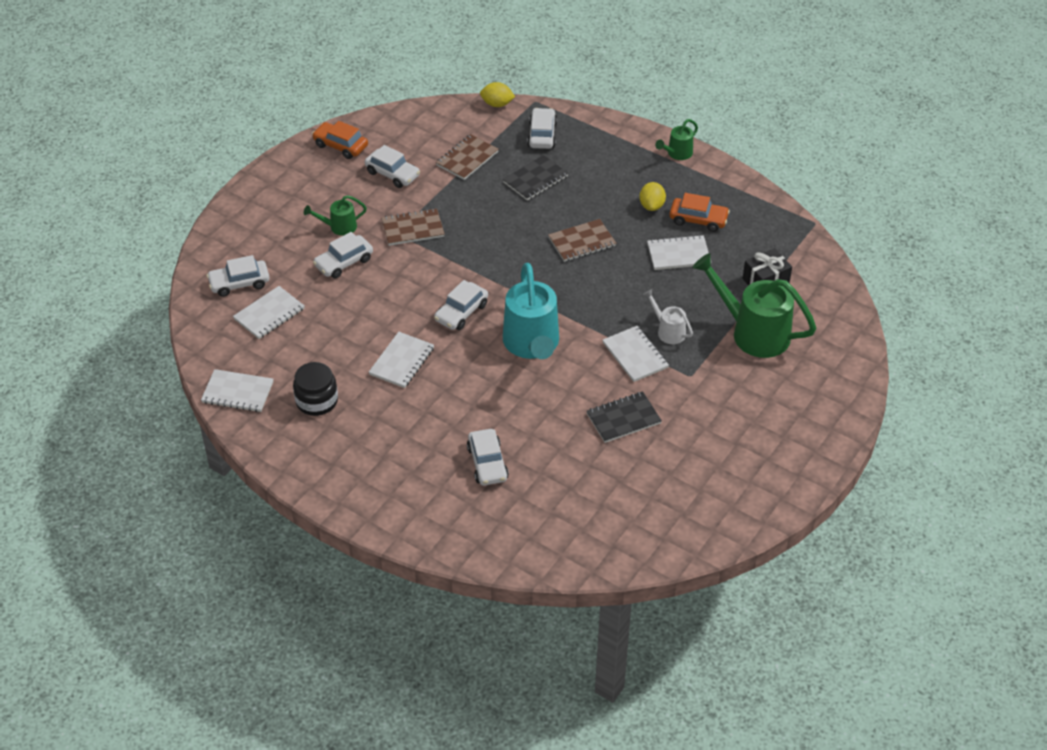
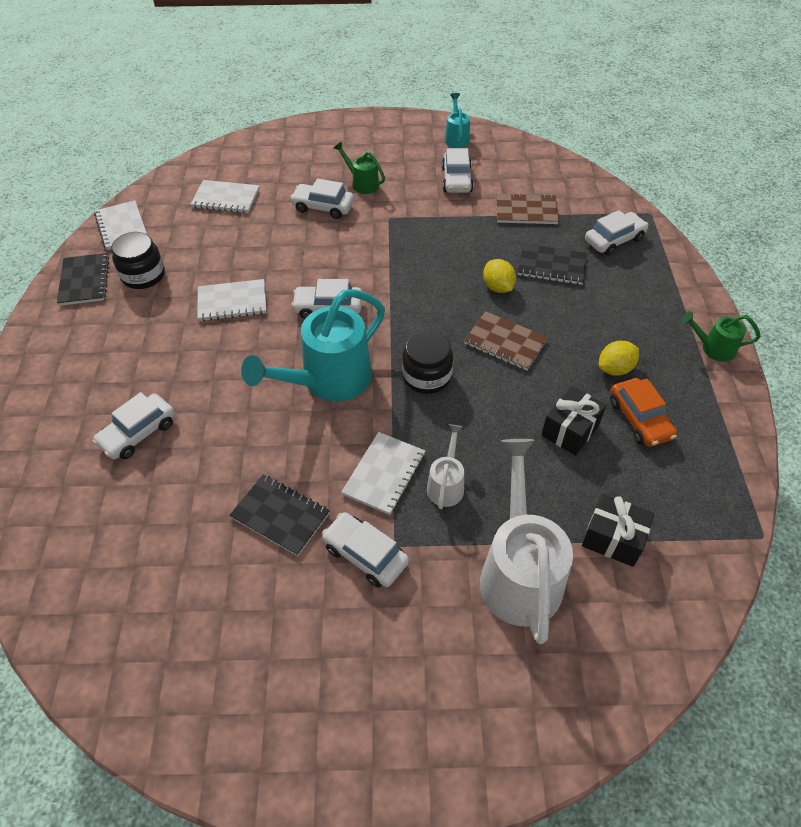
camera: 55 degrees right, 5 degrees up
white car [207,255,270,297] -> white car moved to [322,512,409,588]
orange car [312,121,368,159] -> turquoise watering can [445,93,470,148]
brown notebook [381,208,445,246] -> none
yellow lemon [480,82,515,107] -> yellow lemon moved to [483,259,516,293]
white notebook [647,235,712,270] -> black gift [541,386,606,456]
green watering can [693,253,816,358] -> white watering can [480,439,573,644]
none -> black notebook [57,253,109,306]
none -> black jar [402,330,453,394]

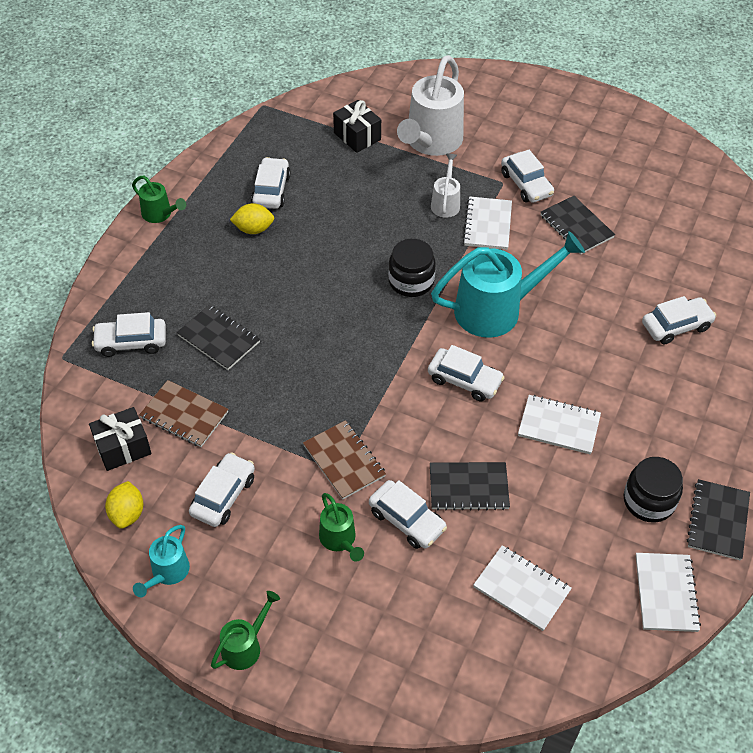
camera: 155 degrees left, 0 degrees up
white notebook [341,432,425,515] -> white notebook turned 45 degrees counterclockwise [463,196,512,250]
white watering can [427,424,464,509] -> white watering can turned 150 degrees clockwise [431,154,460,218]
brown notebook [464,311,548,371] -> brown notebook moved to [303,420,386,500]
yellow lemon [483,259,516,293] -> yellow lemon moved to [105,481,143,529]
black gift [541,386,606,456] -> black gift moved to [89,407,152,471]
orange car [610,378,677,447] -> white car [251,157,291,209]
none -> green watering can [211,591,280,670]
none -> black notebook [430,462,510,511]

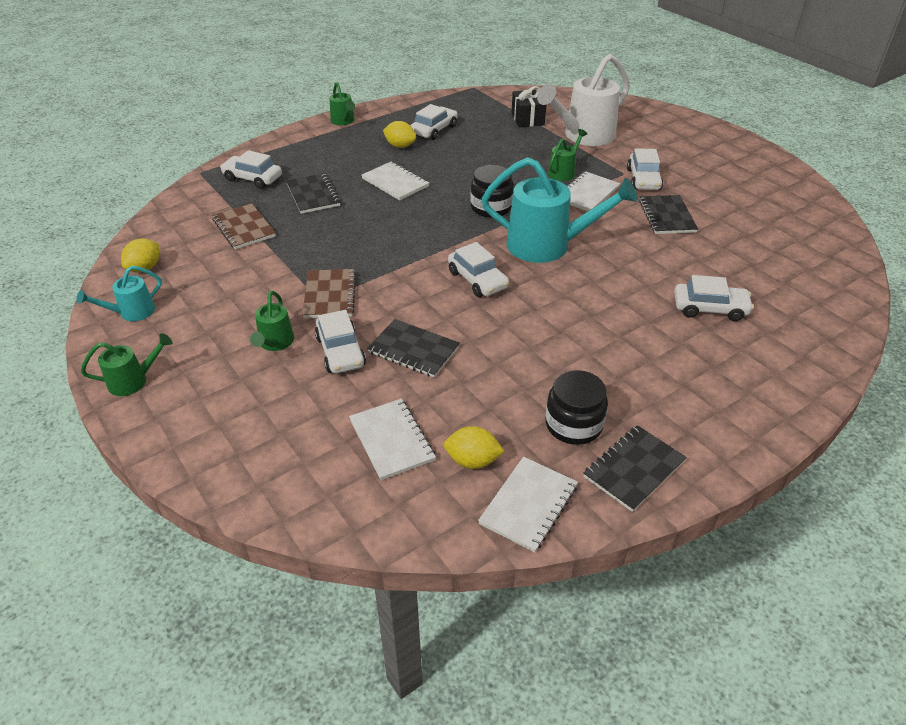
camera: 30 degrees right, 10 degrees down
black gift [89,407,152,471] -> none
white car [189,452,255,527] -> none
white watering can [431,154,460,218] -> green watering can [548,129,587,181]
white notebook [518,395,601,455] -> white notebook moved to [361,162,429,201]
none -> yellow lemon [444,426,504,469]

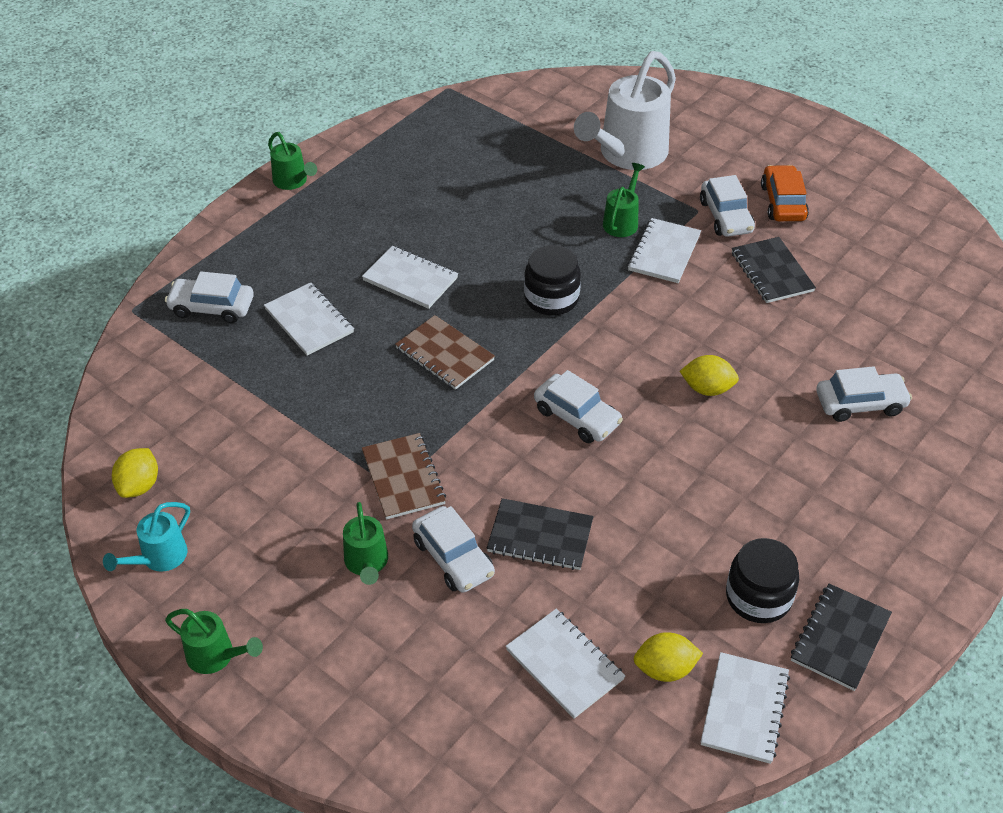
camera: 15 degrees left, 5 degrees up
green watering can [81,333,173,396] -> green watering can turned 60 degrees clockwise [165,609,263,674]
brown notebook [212,203,276,249] -> brown notebook moved to [395,315,495,390]
black notebook [286,173,341,214] -> white notebook [264,282,354,356]
yellow lemon [383,121,416,148] -> yellow lemon moved to [679,355,739,396]
white car [411,104,458,140] -> none
turquoise watering can [482,157,638,263] -> none
black gift [511,86,547,127] -> none
none -> orange car [761,165,809,221]

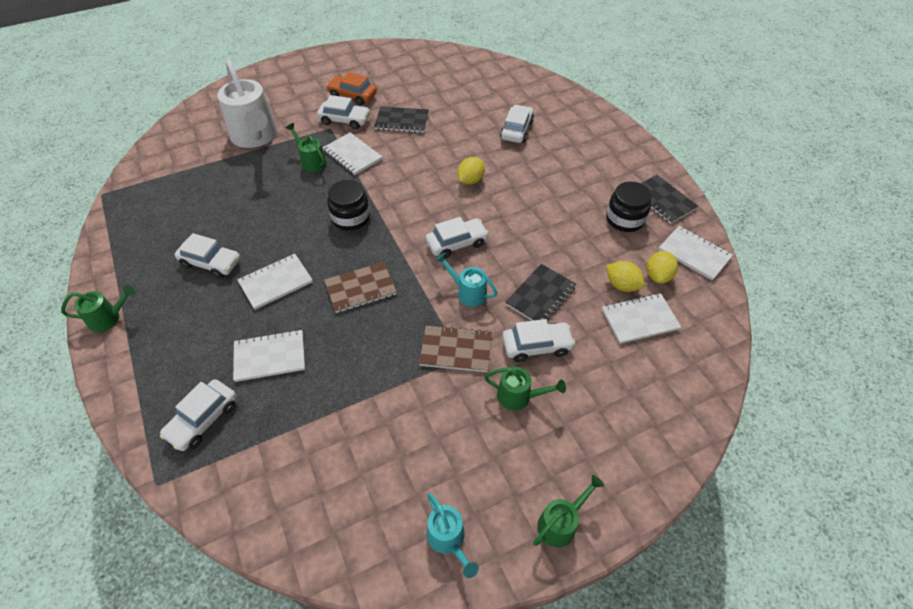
camera: 65 degrees left, 5 degrees up
yellow lemon [112,448,158,498] -> yellow lemon moved to [606,261,645,292]
none -> white car [175,233,240,278]
none -> turquoise watering can [435,253,498,307]

